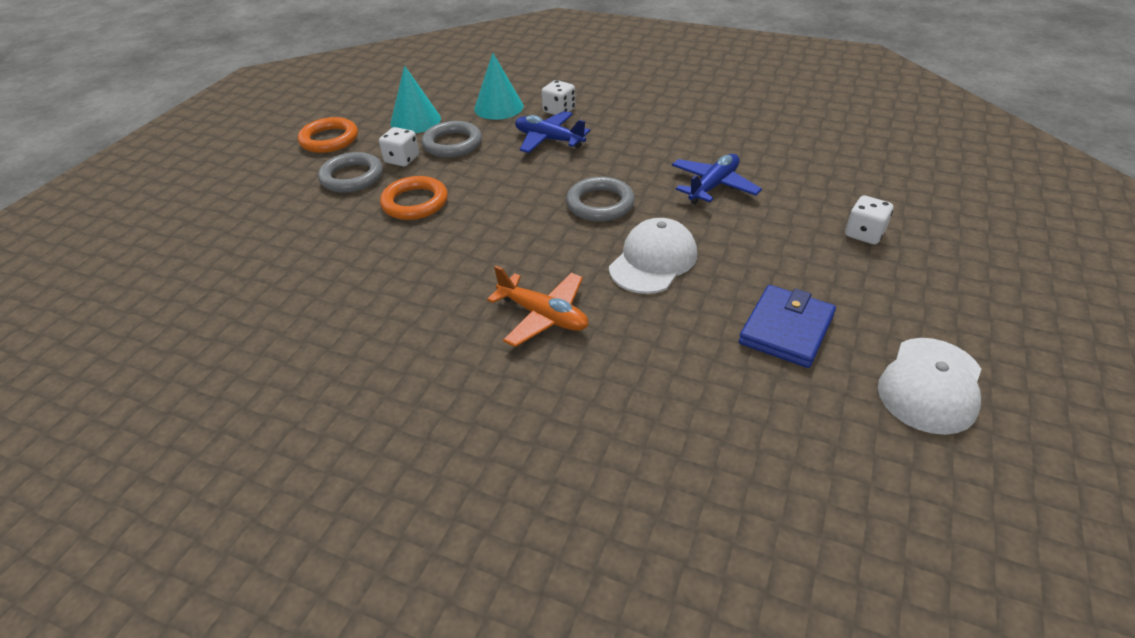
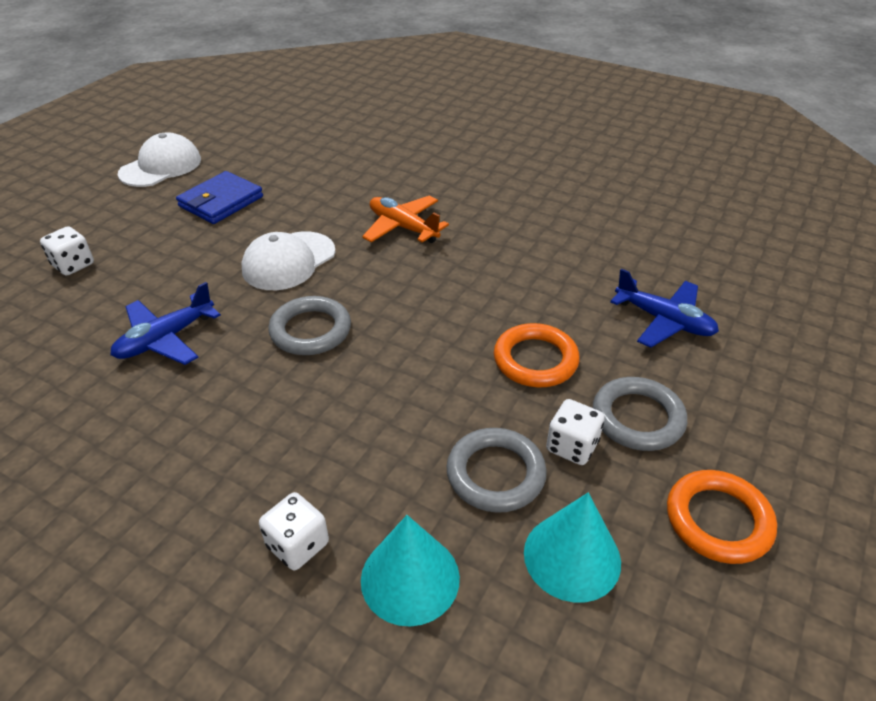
camera: 175 degrees left, 0 degrees up
blue plane [515,111,590,153] -> blue plane moved to [610,268,719,348]

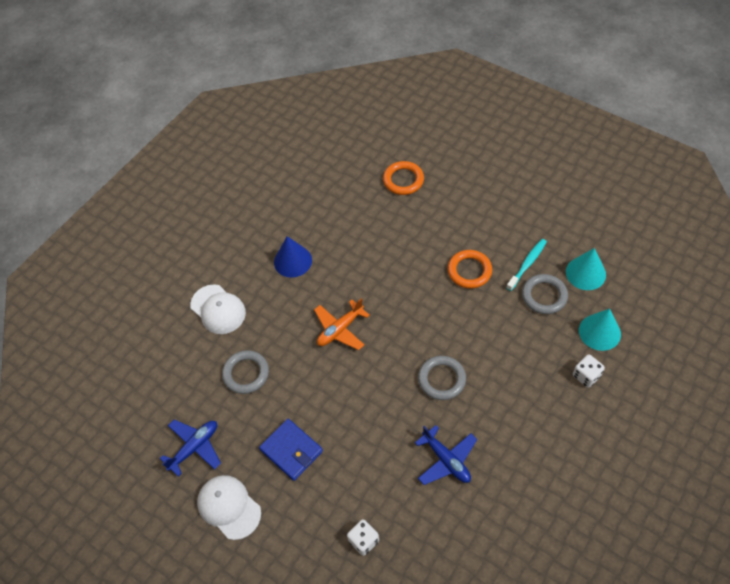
camera: 80 degrees left, 15 degrees up
white cap [242,231,336,290] -> white cap moved to [190,284,246,334]
white dice [546,399,605,465] -> turquoise toothbrush [506,239,547,291]
grey ring [593,377,687,451] -> grey ring moved to [222,350,269,394]
blue plane [610,268,719,348] -> blue plane moved to [160,419,221,477]
orange ring [667,470,777,564] -> orange ring moved to [383,161,424,195]
none -> blue cone [274,236,312,278]

